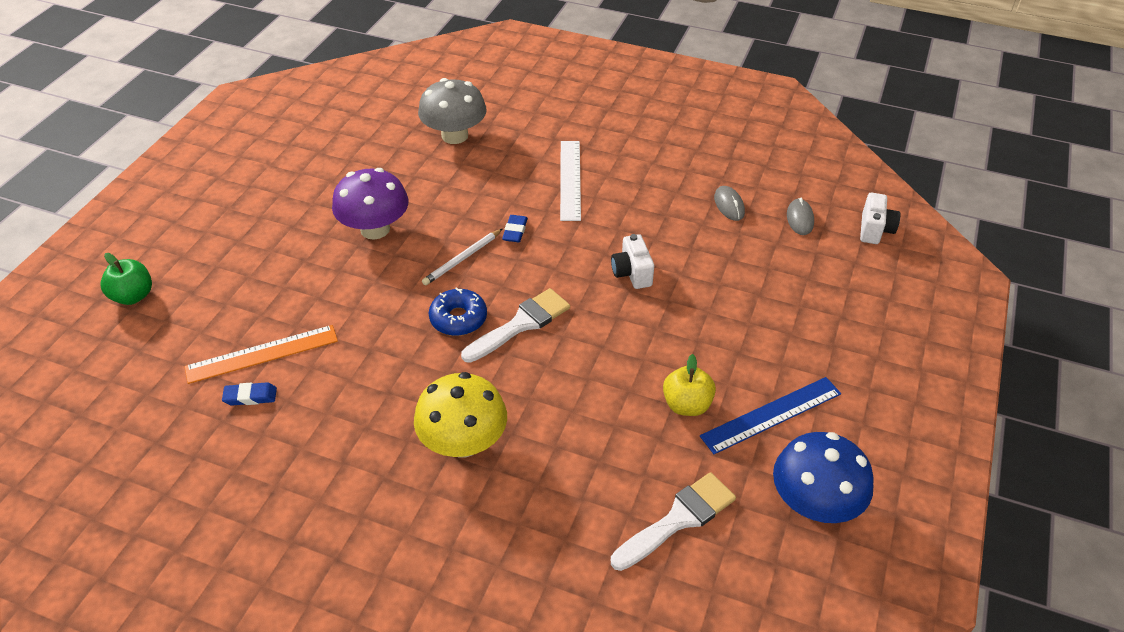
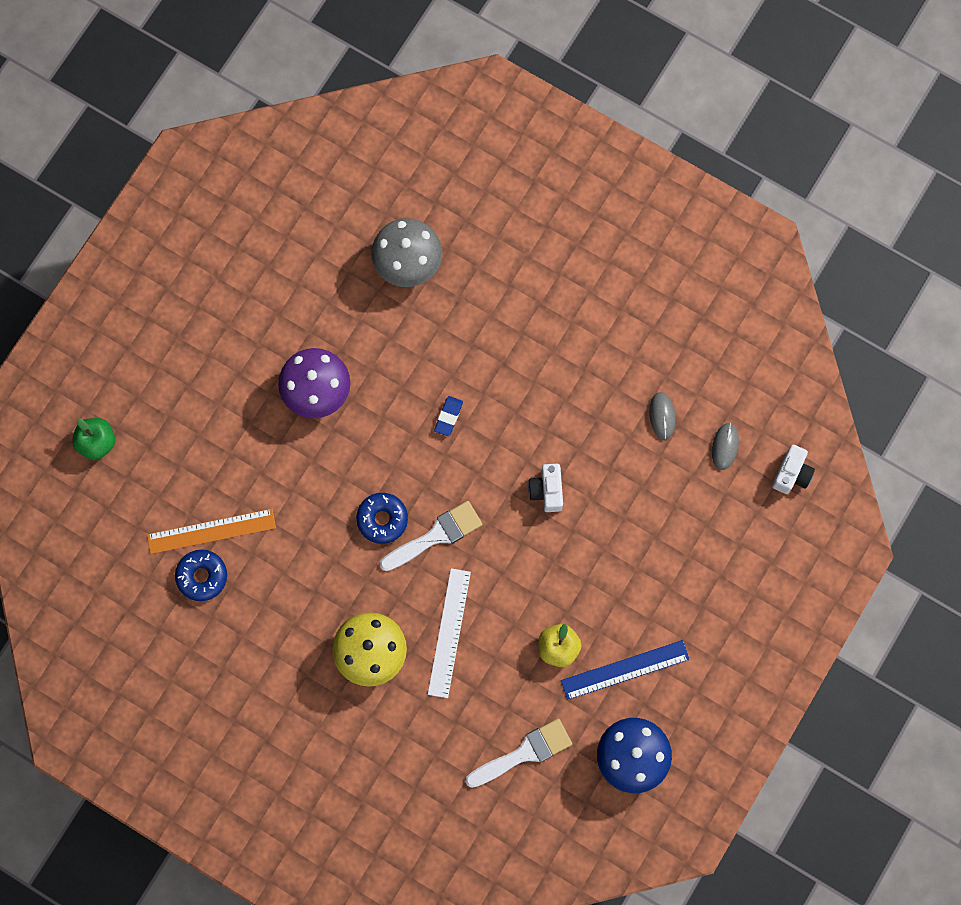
camera: 10 degrees right, 30 degrees up
blue eraser [222,382,277,405] -> blue donut [175,549,227,601]
white pencil [422,229,502,286] -> none
white ruler [560,141,581,221] -> white ruler moved to [428,568,471,698]

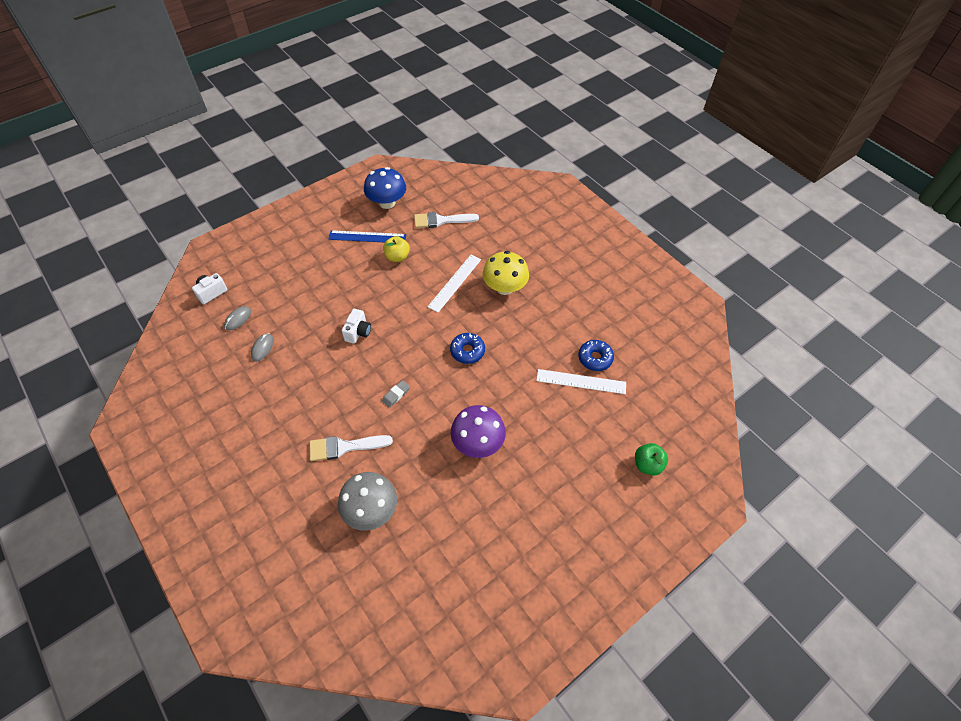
camera: 160 degrees left, 20 degrees down
orange ruler [147,509,276,554] -> white ruler [536,369,626,394]
white brush [380,501,482,571] -> white brush moved to [309,435,393,461]
blue eraser [434,396,463,436] -> grey eraser [382,380,410,408]

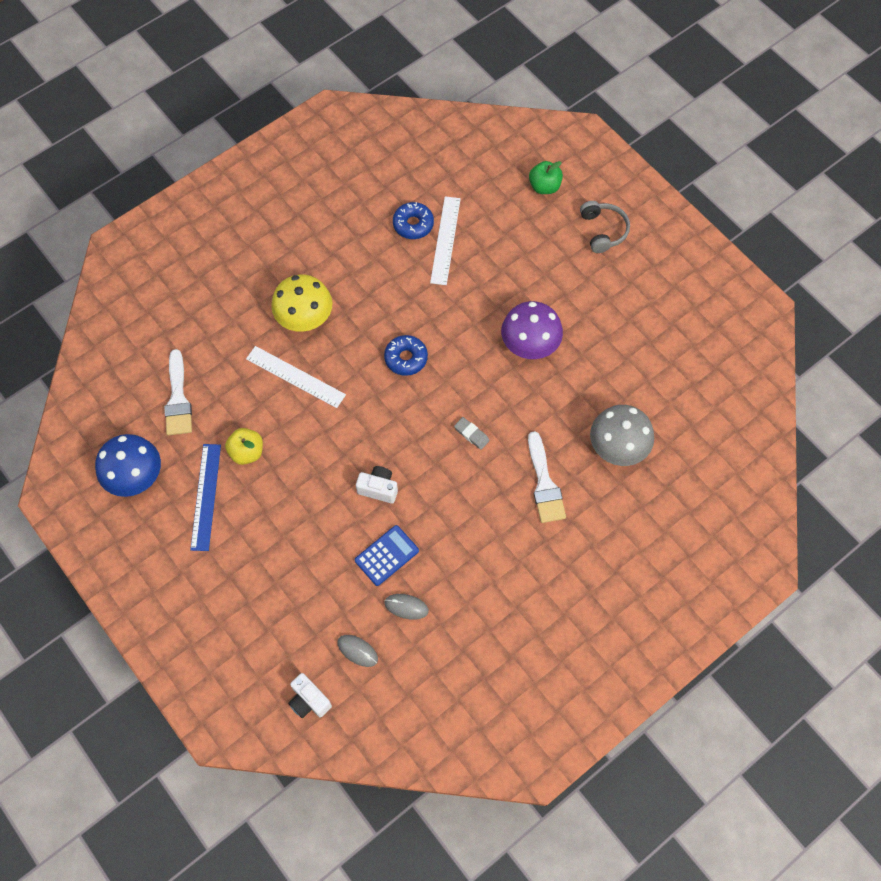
camera: 90 degrees left, 10 degrees up
none -> blue calculator [355,525,419,586]
none -> grey headphones [580,201,630,253]

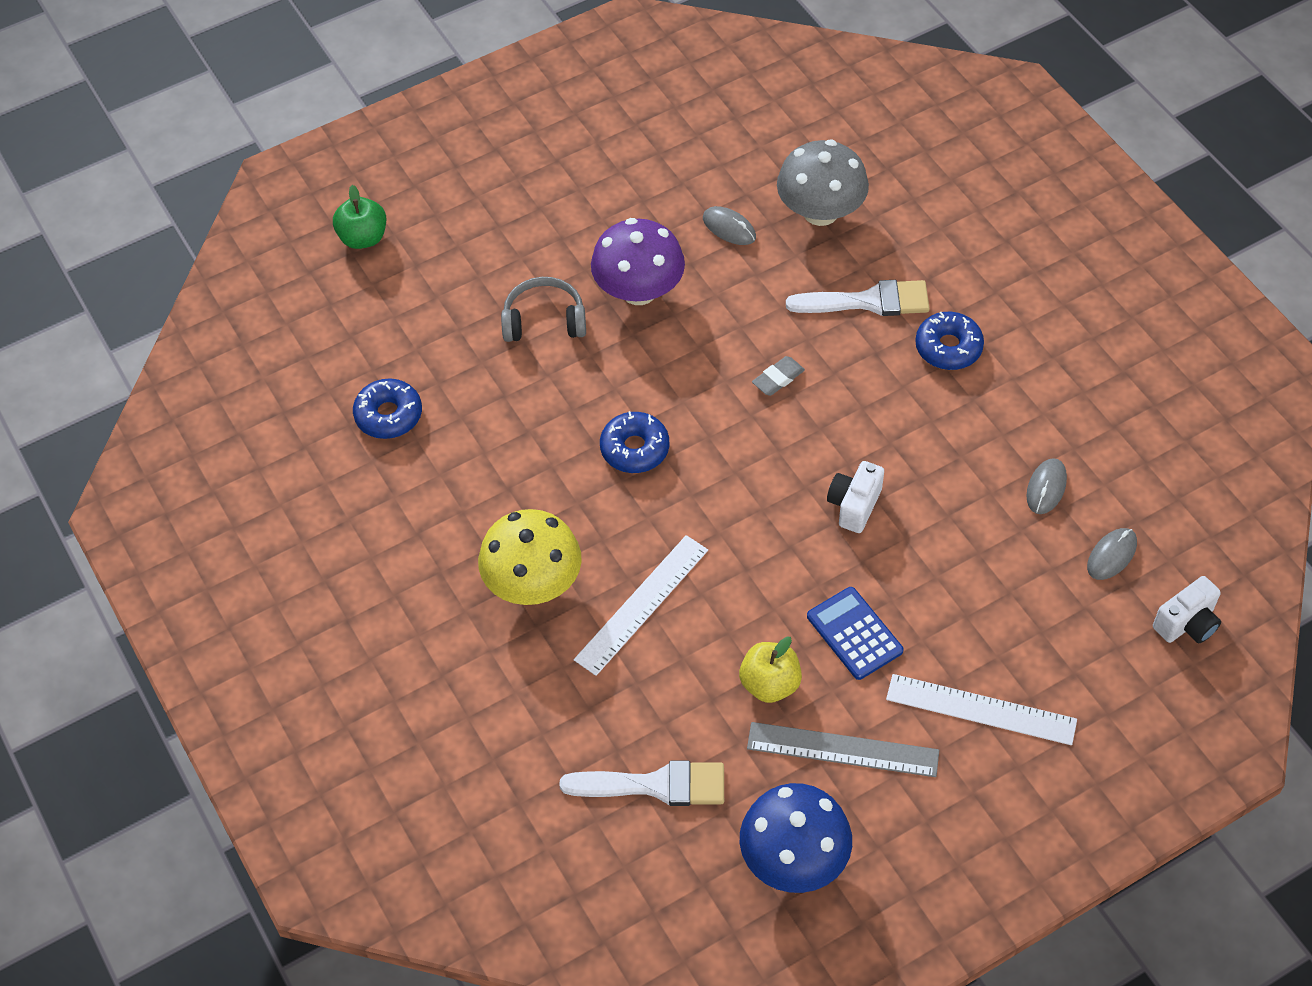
camera: 80 degrees left, 10 degrees down
blue ruler [190,444,221,551] -> grey ruler [747,722,939,777]
blue calculator [355,525,419,586] -> blue calculator moved to [807,587,903,680]
white ruler [430,196,461,285] -> white ruler moved to [886,674,1077,745]
grey headphones [580,201,630,253] -> grey headphones moved to [501,277,586,342]
none -> grey mouse [703,206,756,245]
none -> blue donut [915,312,984,370]

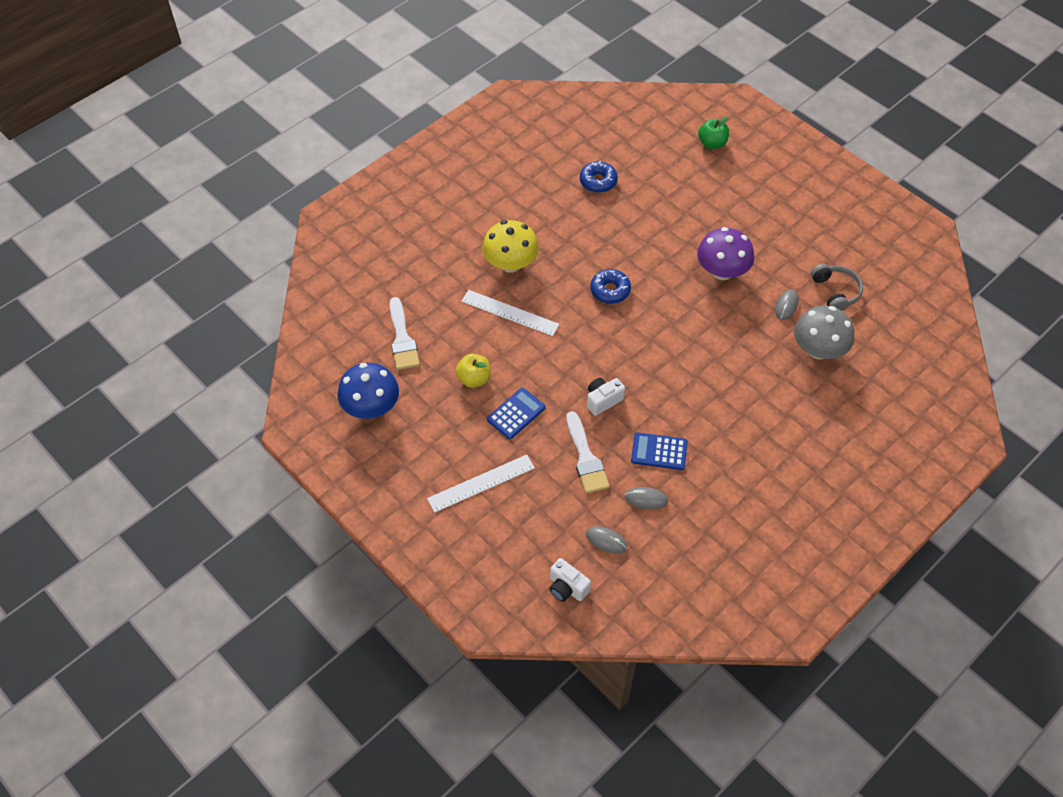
camera: 75 degrees right, 0 degrees up
grey headphones [501,277,586,342] -> grey headphones moved to [811,264,863,311]
grey ruler [747,722,939,777] -> none
grey eraser [752,356,805,396] -> none
white brush [786,280,930,316] -> white brush moved to [566,411,610,494]
white camera [827,461,884,533] -> white camera turned 45 degrees counterclockwise [587,378,625,416]
white ruler [886,674,1077,745] -> white ruler turned 60 degrees clockwise [427,455,535,513]
blue donut [915,312,984,370] -> none
none -> blue calculator [631,432,688,470]

